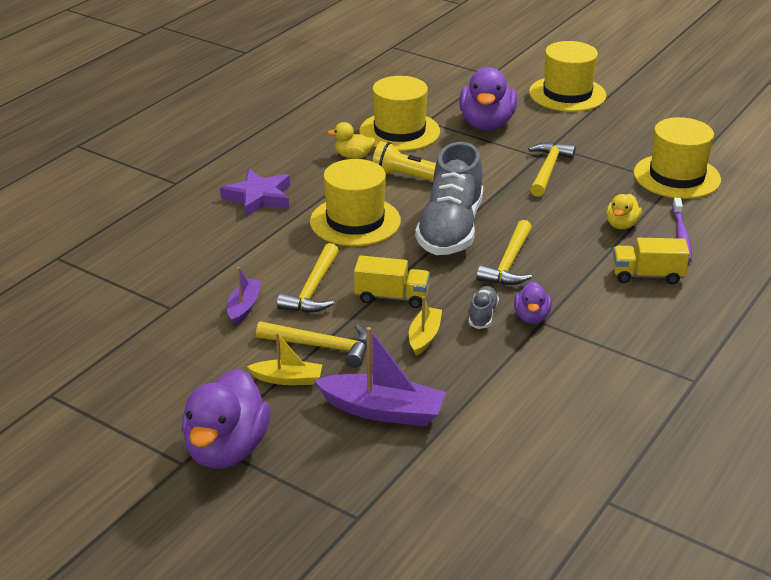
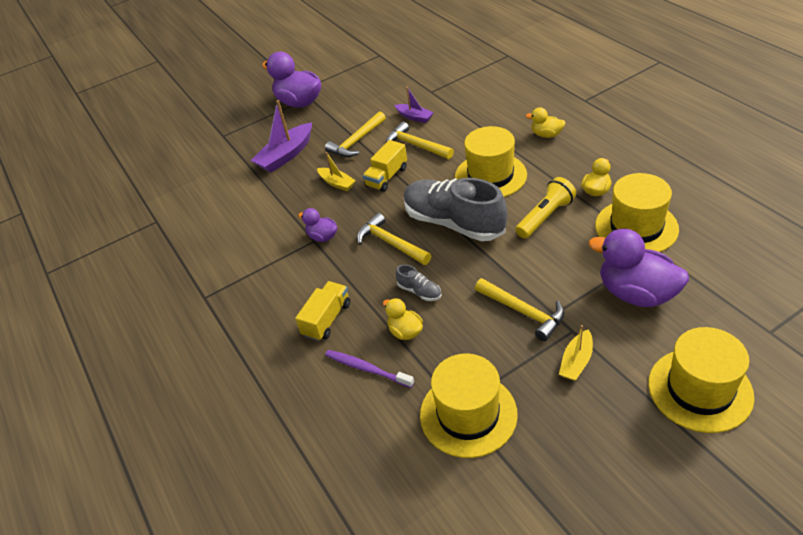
camera: 120 degrees right, 10 degrees up
purple star [220,169,290,217] -> yellow duck [526,107,565,138]
yellow boat [247,333,322,385] -> yellow boat moved to [559,325,593,381]
grey shoe [468,286,499,329] -> grey shoe moved to [396,265,441,301]

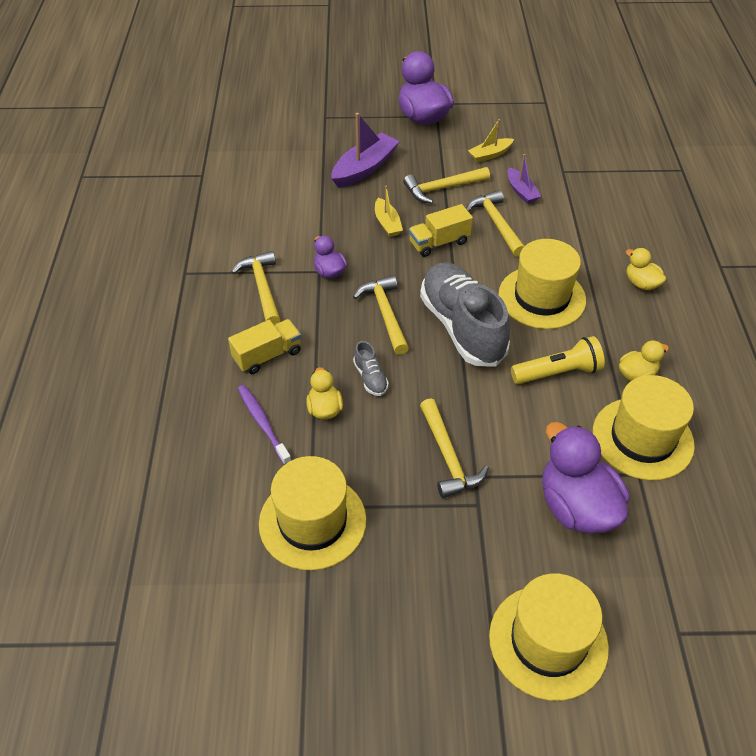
camera: 25 degrees right, 5 degrees up
purple boat [250,100,312,173] -> purple boat turned 150 degrees clockwise [331,113,400,188]
yellow boat [559,325,593,381] -> yellow boat moved to [468,119,514,163]
none -> yellow hammer [231,251,280,325]

